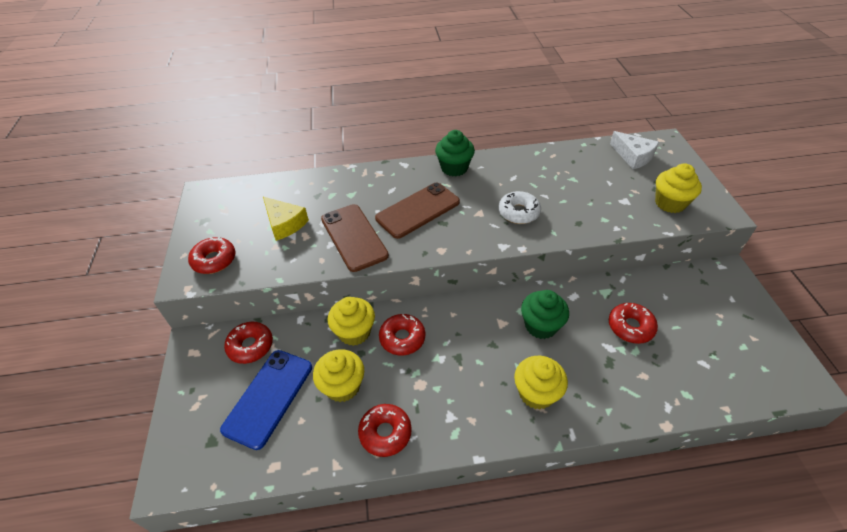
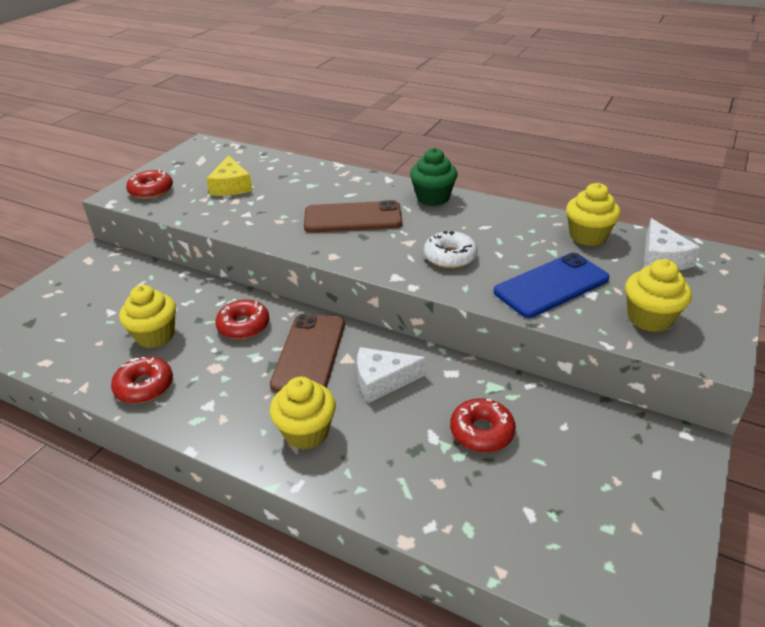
camera: 35 degrees right, 10 degrees down
blue phone [220,350,312,450] -> blue phone moved to [493,253,610,318]
red donut [224,322,273,364] -> none
brown phone [321,204,389,272] -> brown phone moved to [270,314,345,392]
yellow cupcake [328,297,375,346] -> yellow cupcake moved to [566,183,621,246]
green cupcake [521,290,569,339] -> white cheese [357,347,427,403]

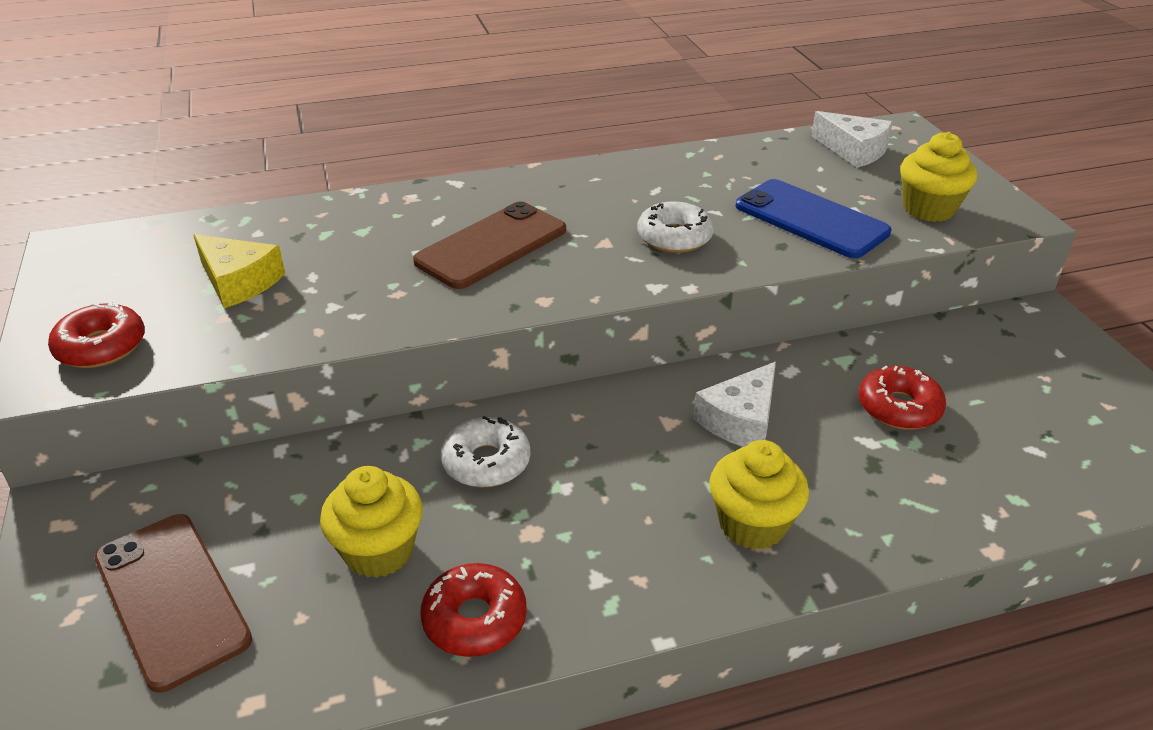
camera: 45 degrees left, 0 degrees up
red donut [215,300,270,339] -> white donut [441,416,530,488]
brown phone [270,314,345,392] -> brown phone moved to [95,514,252,693]
green cupcake [410,148,458,206] -> none
blue phone [493,253,610,318] -> blue phone turned 60 degrees counterclockwise [736,179,891,258]
yellow cupcake [566,183,621,246] -> none

